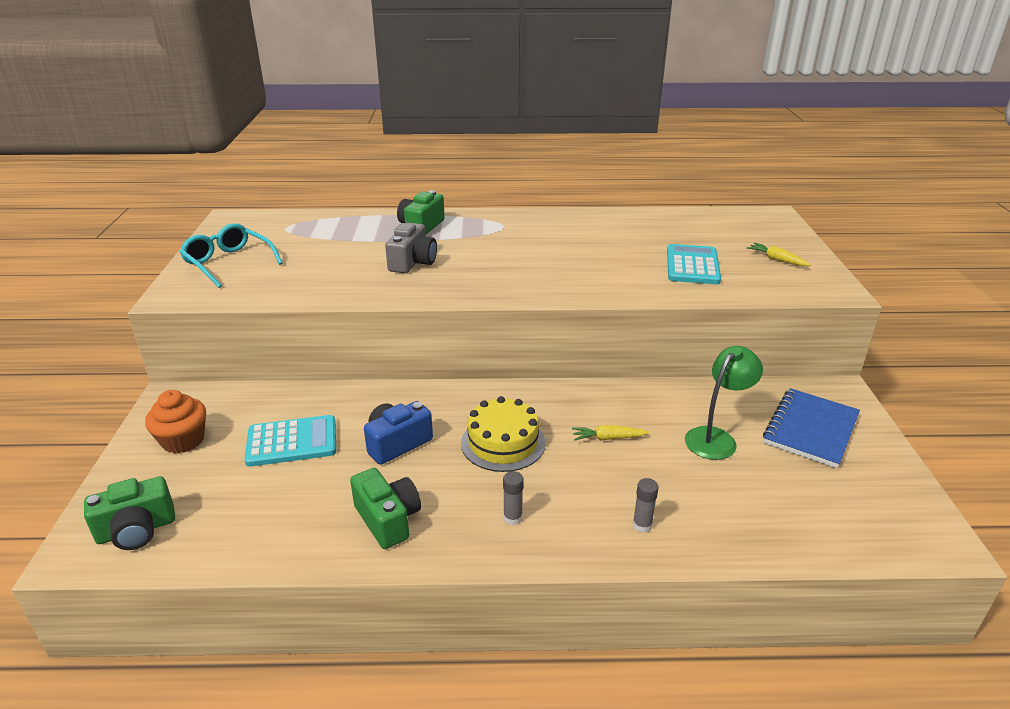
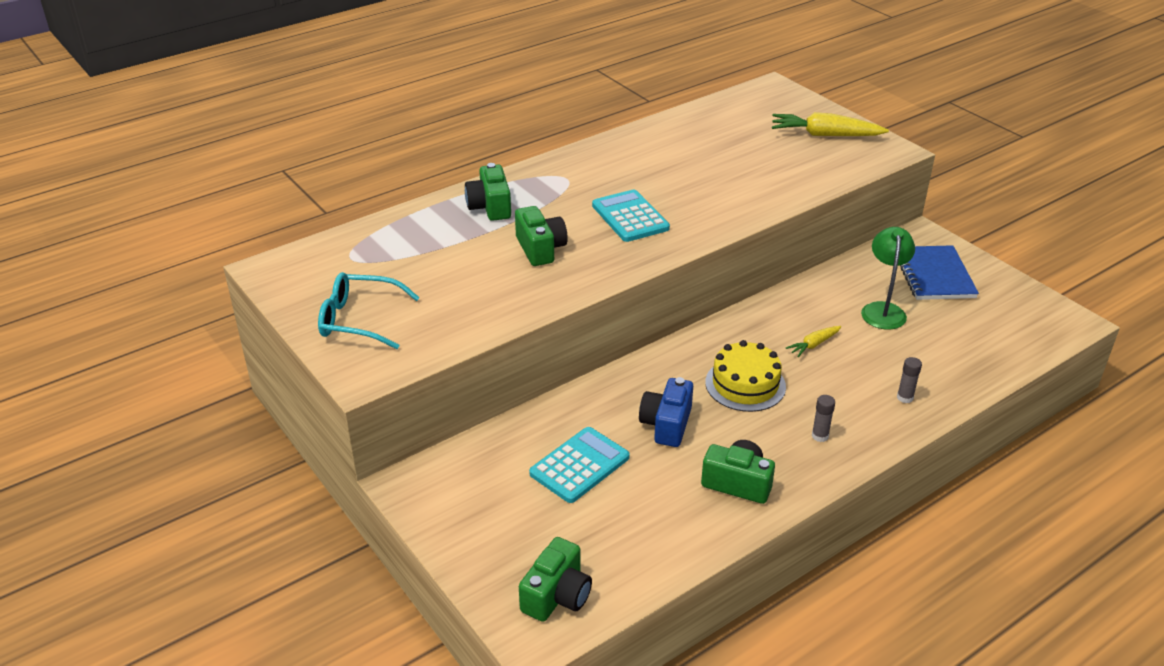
camera: 35 degrees left, 5 degrees up
orange cupcake [145,390,206,453] -> none
grey camera [385,223,437,273] -> green camera [515,206,568,266]
turquoise calculator [667,244,721,284] -> turquoise calculator moved to [592,189,670,242]
yellow carrot [747,243,810,266] -> yellow carrot [772,112,889,136], size x1.88

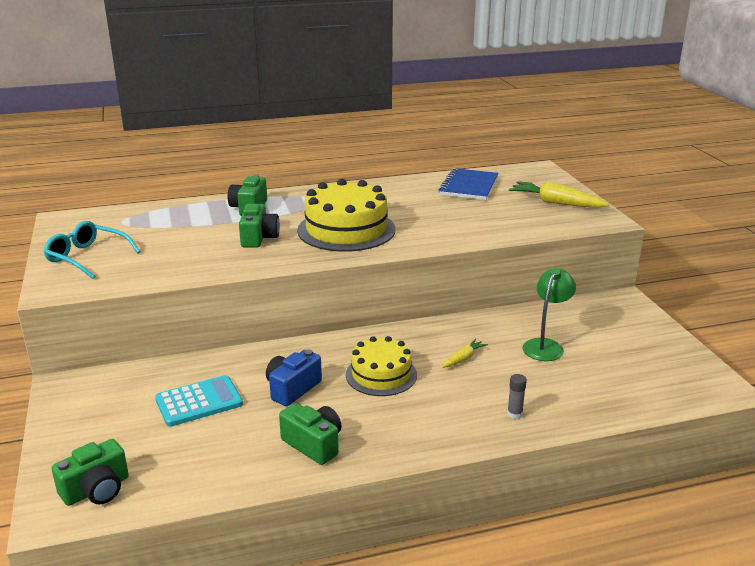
camera: 20 degrees right, 10 degrees down
turquoise calculator [592,189,670,242] -> yellow cake [297,179,395,252]
yellow carrot [786,326,842,357] -> yellow carrot turned 150 degrees clockwise [442,339,488,368]
grey glue stick [812,395,835,442] -> none
blue notebook [900,245,979,300] -> blue notebook moved to [438,168,499,200]

